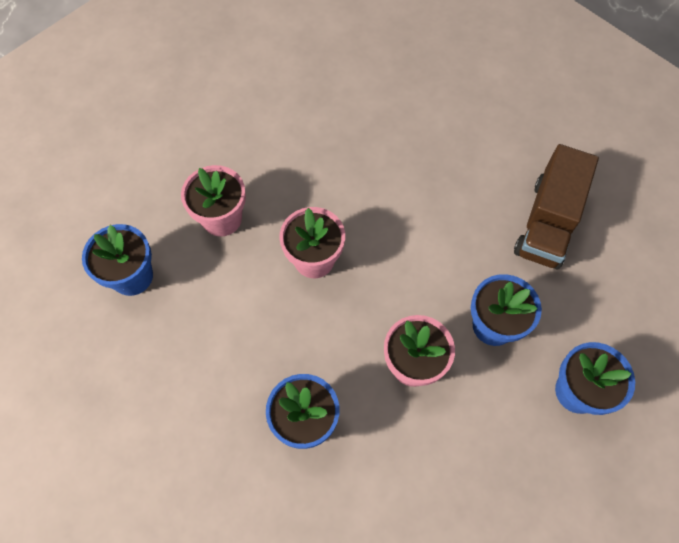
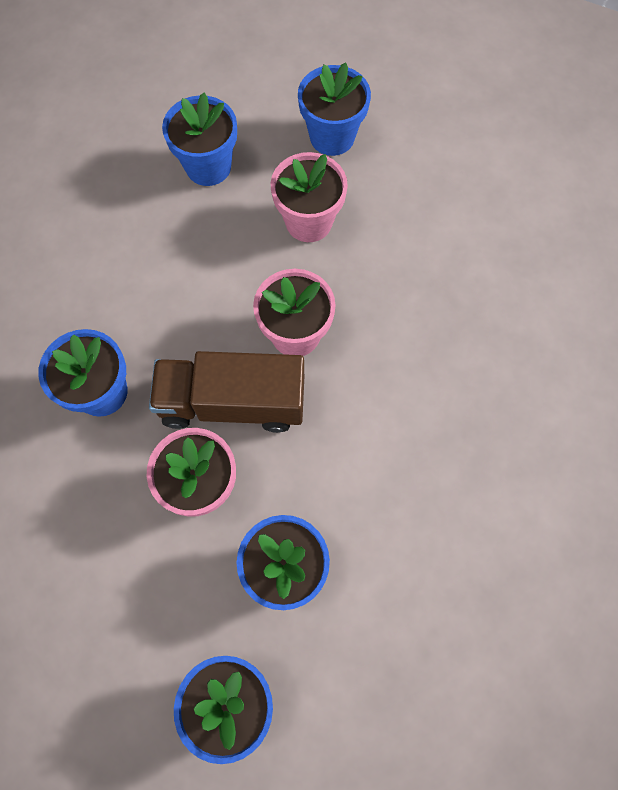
camera: 70 degrees right, 5 degrees up
brown truck [514,144,599,270] -> brown truck moved to [149,351,304,433]
none -> blue flower pot [298,62,371,156]

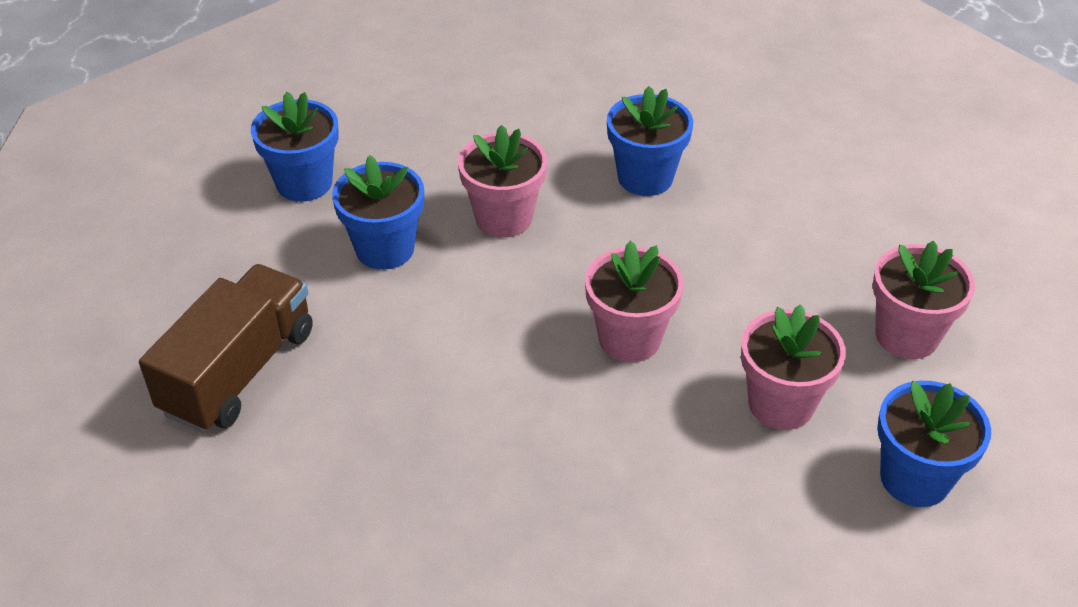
camera: 115 degrees right, 25 degrees down
brown truck [149,351,304,433] -> brown truck moved to [139,264,313,432]
blue flower pot [162,93,237,186] -> pink flower pot [873,241,975,359]

